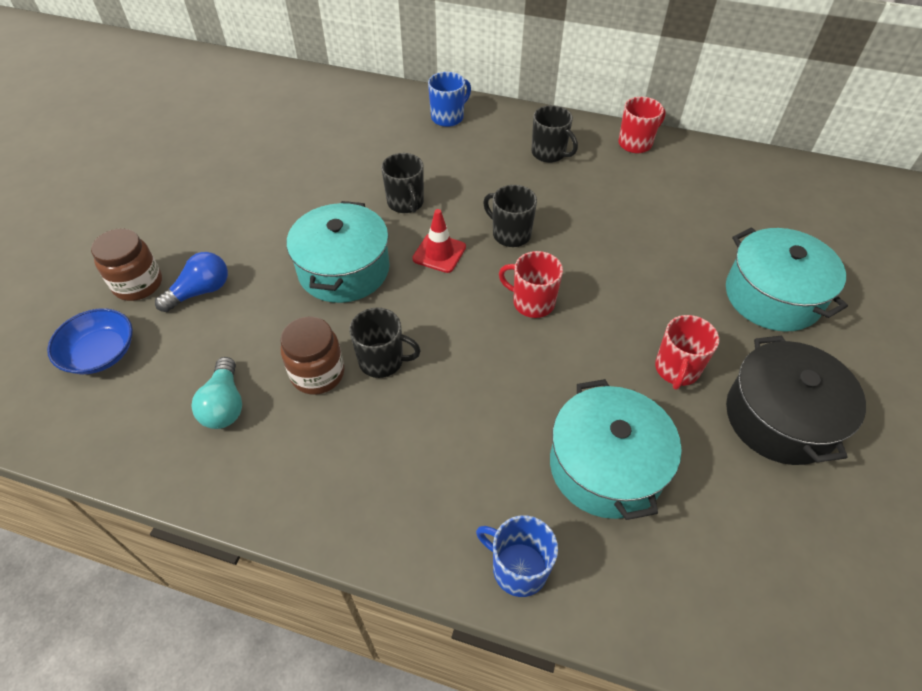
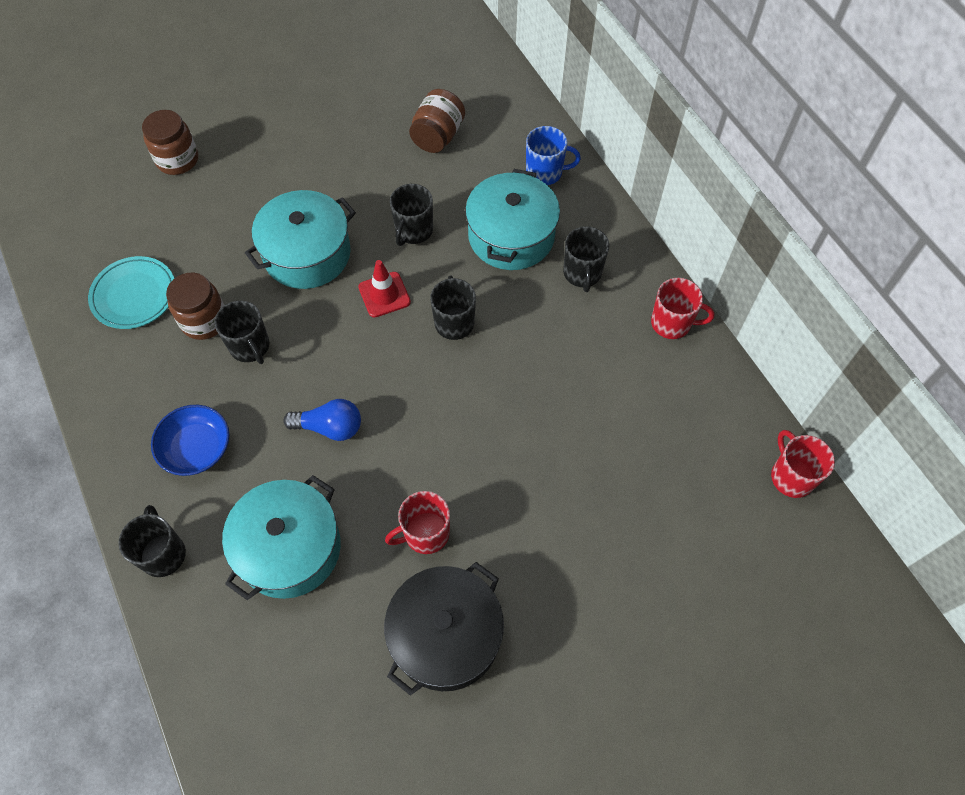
camera: 45 degrees right, 10 degrees up
blue bowl [47,308,133,374] -> blue bowl moved to [151,405,229,476]
blue light bulb [155,252,228,312] -> blue light bulb moved to [283,399,361,441]
turquoise light bulb [191,357,242,429] -> turquoise plate [88,256,174,329]
blue mug [476,515,558,597] -> black mug [118,505,186,577]
red mug [499,251,563,318] -> red mug moved to [771,430,835,498]
turquoise pot [726,227,848,332] -> turquoise pot moved to [465,169,560,270]
none -> brown jar [409,89,465,153]

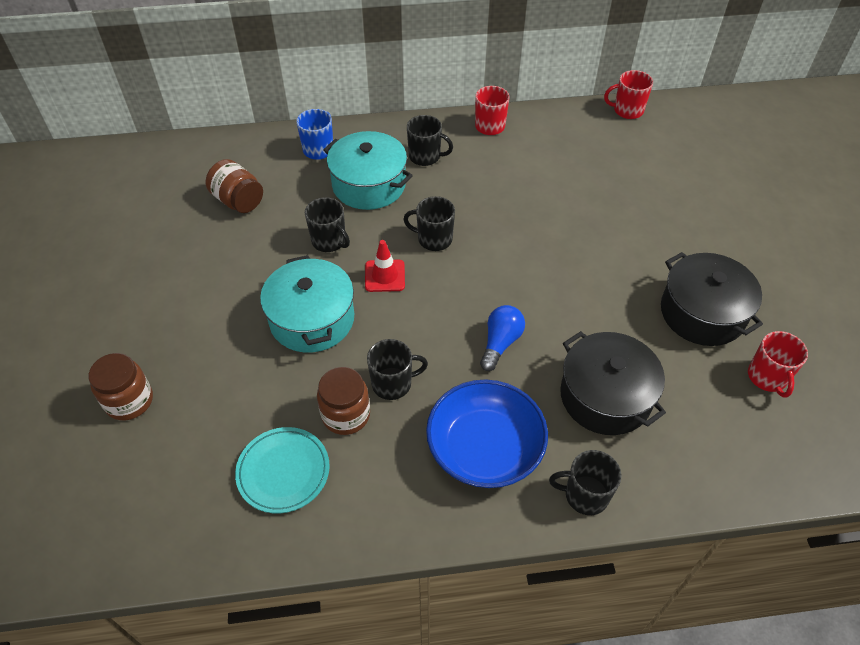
camera: 70 degrees left, 10 degrees down
blue bowl [151,405,229,476] -> blue bowl [426,379,548,488], size x1.58
turquoise pot [222,475,341,600] -> black pot [560,331,666,435]
red mug [385,491,450,554] -> red mug moved to [748,331,808,398]

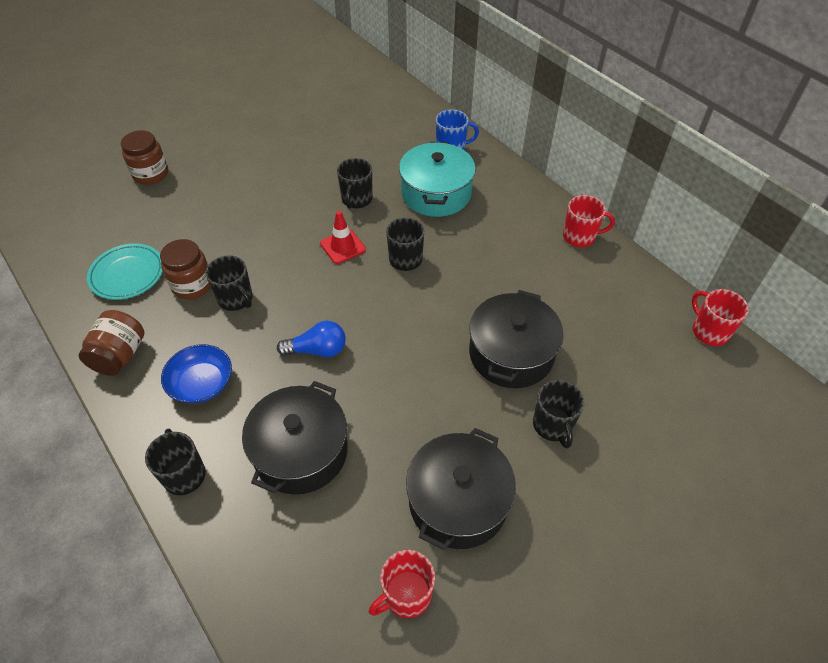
camera: 60 degrees right, 0 degrees up
brown jar [205,159,263,213] -> brown jar moved to [79,310,145,376]
turquoise pot [260,255,354,353] -> none
black mug [407,115,453,166] -> black mug moved to [533,380,584,449]
blue bowl [426,379,548,488] -> blue bowl [161,344,232,404], size x0.63
none -> black pot [469,290,564,388]

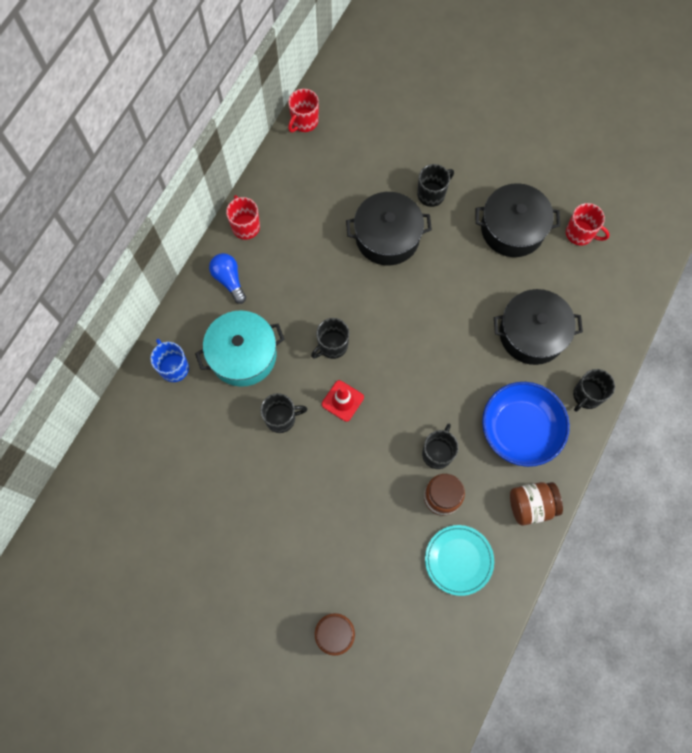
camera: 115 degrees left, 20 degrees up
blue bowl [161,344,232,404] -> blue bowl [482,382,570,467], size x1.58
blue light bulb [277,321,346,357] -> blue light bulb moved to [209,253,246,304]

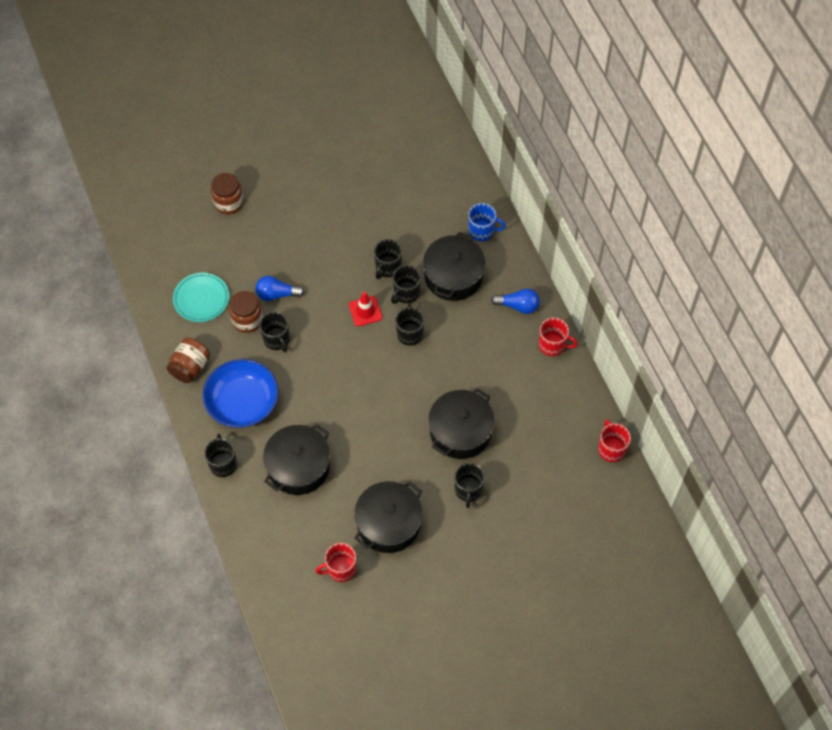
camera: 130 degrees right, 10 degrees down
turquoise pot [195,310,285,387] -> black pot [423,232,486,301]
none -> blue light bulb [256,276,304,301]
none -> black mug [391,265,421,304]

